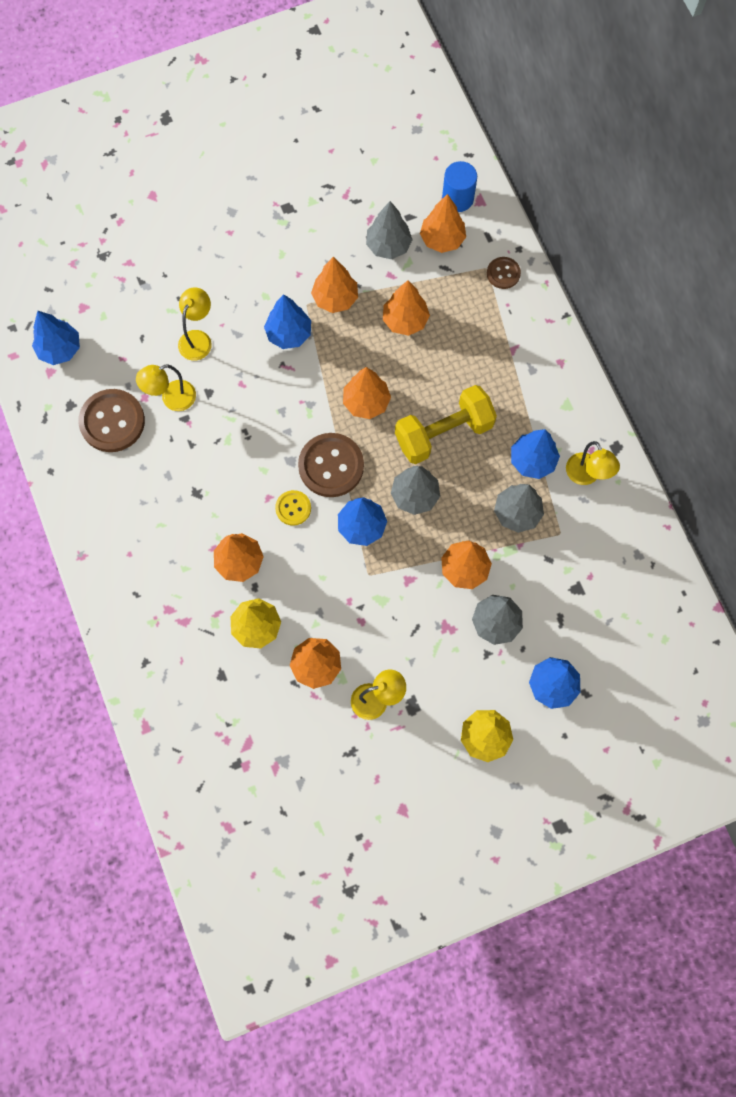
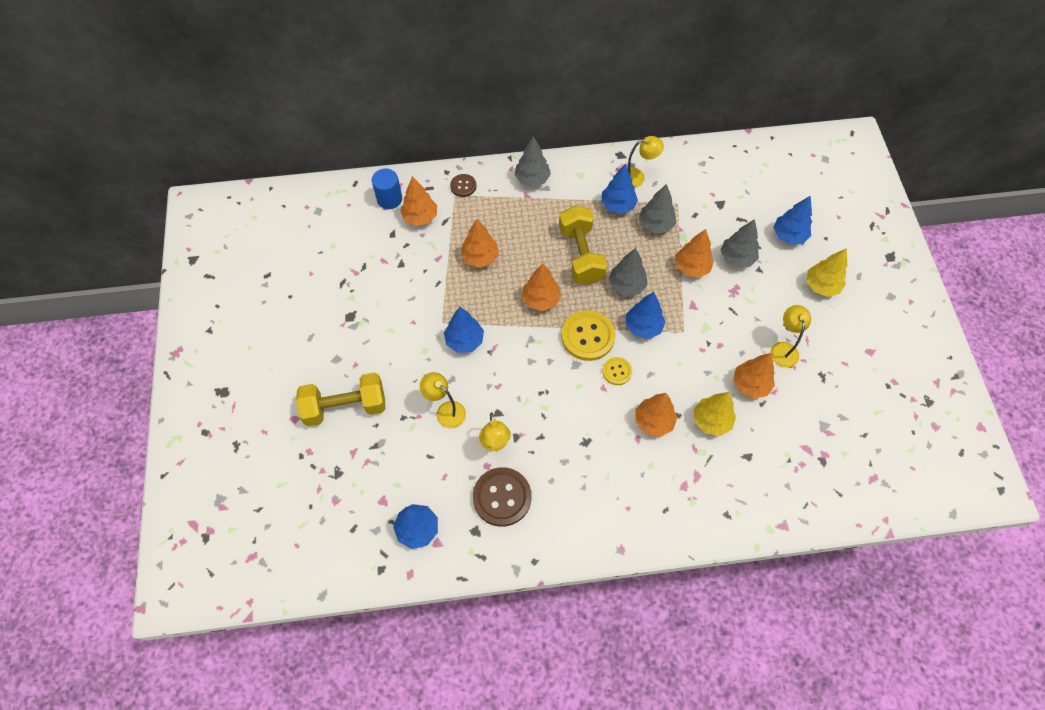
camera: 75 degrees left, 10 degrees down
brown button [298,433,364,497] -> yellow button [561,310,615,361]
orange tree [311,257,358,313] -> none
grey tree [366,201,413,259] -> grey tree moved to [515,136,551,187]
none -> yellow dumbbell [296,372,385,426]

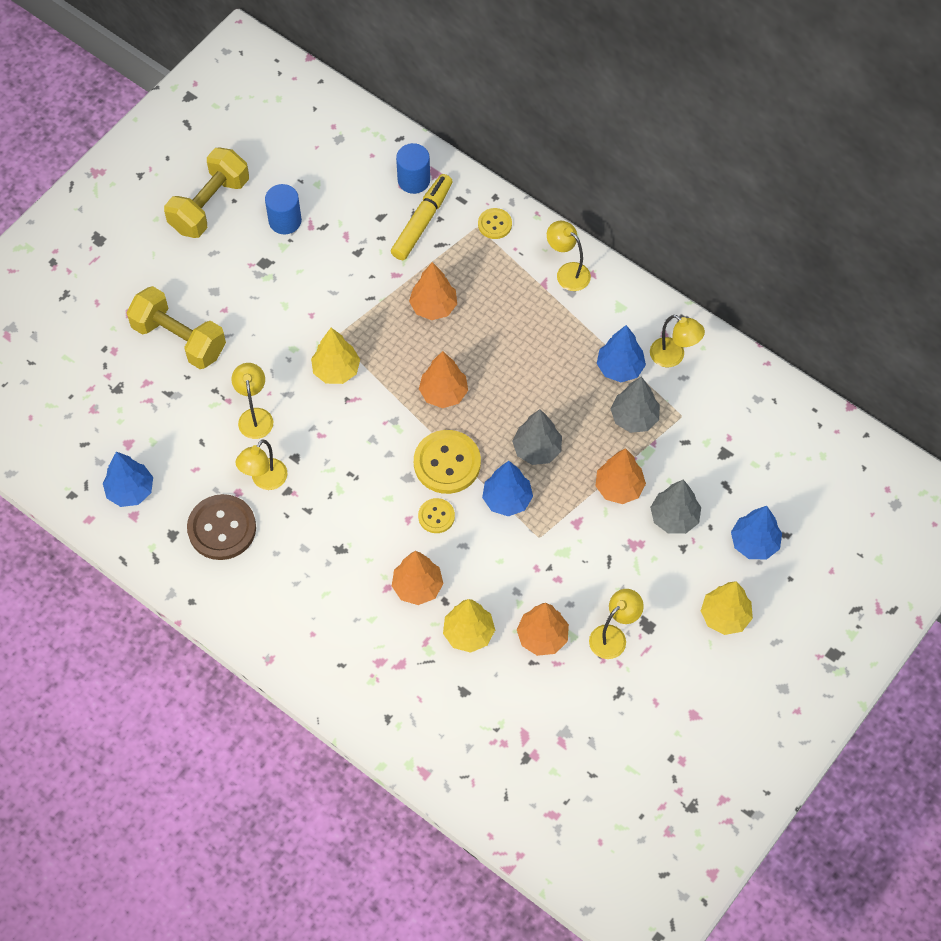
camera: 45 degrees right, 0 degrees up
orange tree [400,176,437,226] -> yellow marker [391,174,453,260]
blue tree [444,307,484,353] -> yellow tree [311,328,360,384]
brown button [450,174,476,197] -> yellow button [478,208,512,239]
grey tree [515,136,551,187] -> yellow lamp [547,221,591,291]
yellow dumbbell [559,205,607,284] -> yellow dumbbell moved to [164,147,249,238]
none -> blue cylinder [265,184,302,234]

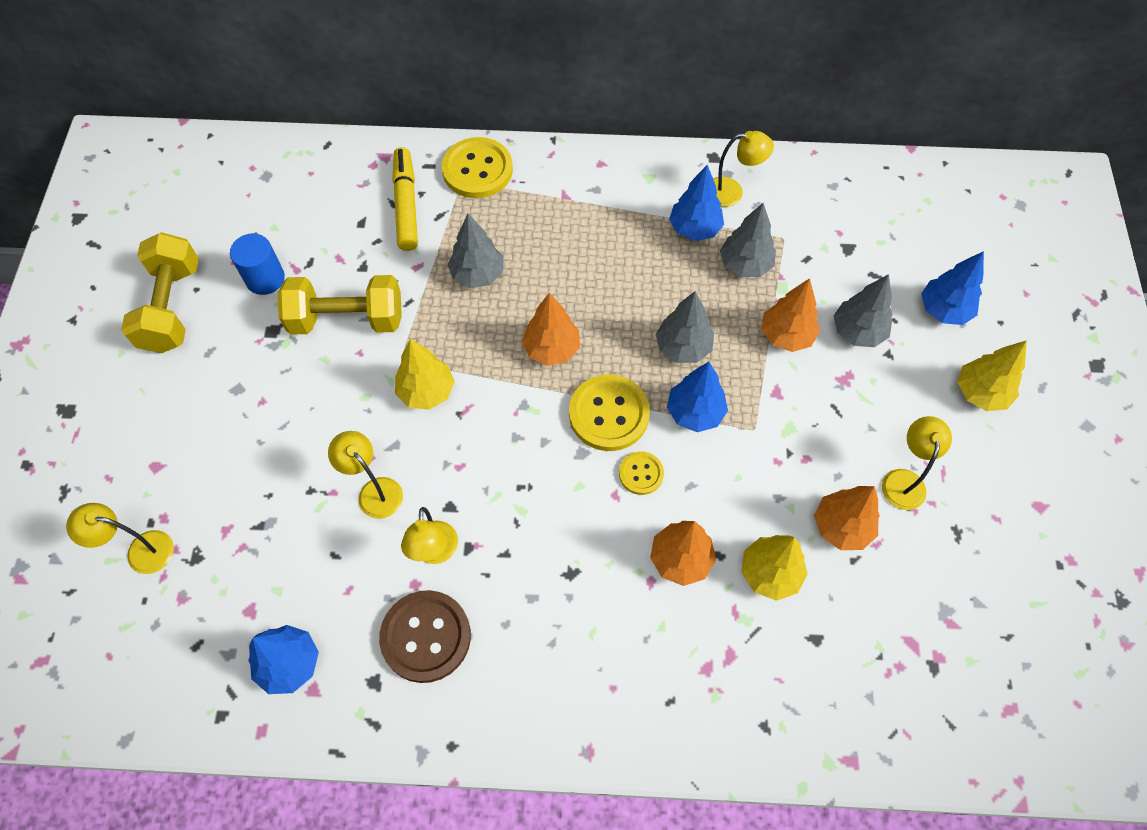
camera: 35 degrees left, 0 degrees up
yellow dumbbell [126,286,226,369] -> yellow dumbbell moved to [278,275,402,335]
blue cylinder [396,143,430,194] -> none
orange tree [409,262,457,320] -> grey tree [448,214,503,288]
yellow button [478,208,512,239] -> yellow button [442,137,513,198], size x1.86
yellow lamp [547,221,591,291] -> yellow lamp moved to [66,503,174,574]

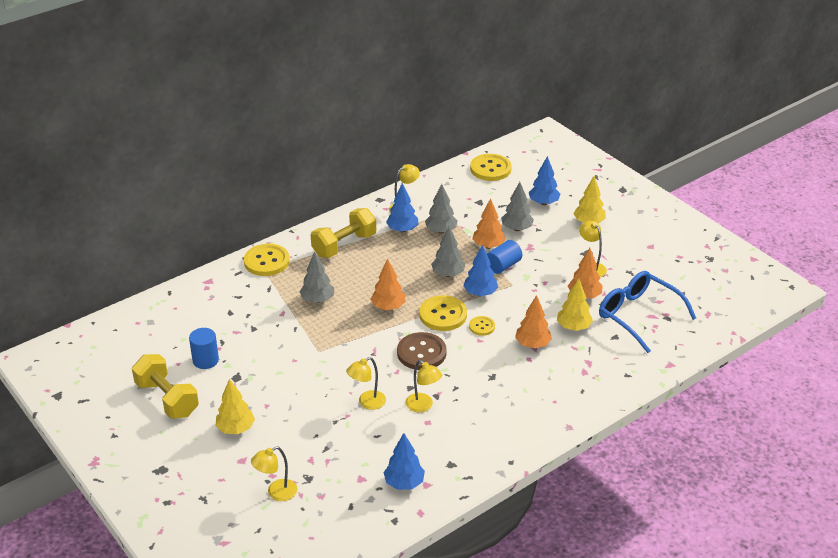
camera: 40 degrees left, 25 degrees down
yellow dumbbell [278,275,402,335] -> yellow dumbbell moved to [311,208,376,258]
yellow lamp [328,431,403,519] -> yellow lamp turned 45 degrees counterclockwise [346,357,386,410]
brown button [379,590,471,683] -> brown button moved to [397,332,447,370]
yellow marker [392,147,418,251] -> none
yellow tree [395,339,455,410] -> yellow tree moved to [215,379,255,434]
none -> yellow button [470,154,512,181]
none -> blue cylinder [487,240,522,274]
none -> blue glasses [599,271,696,353]

